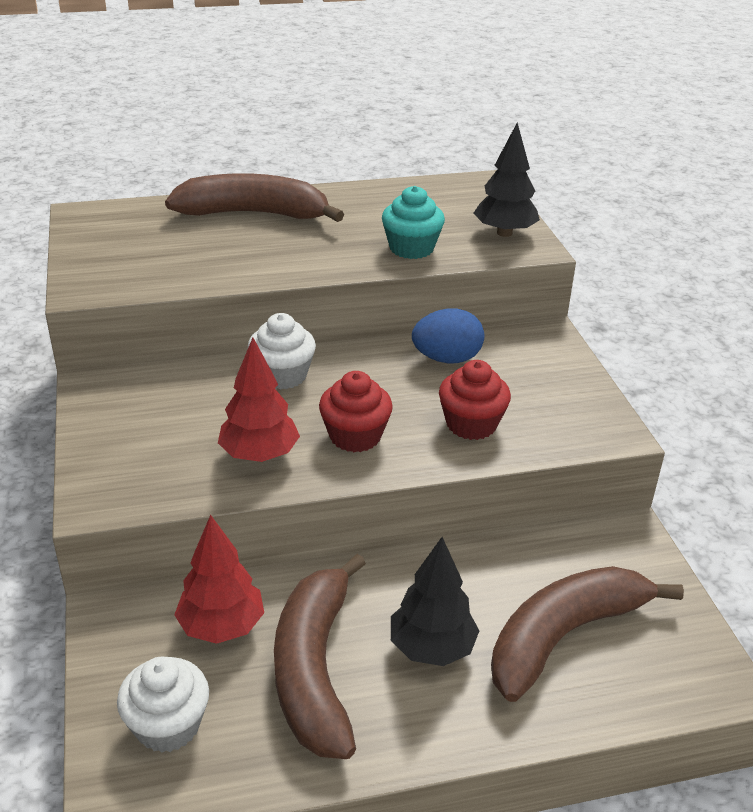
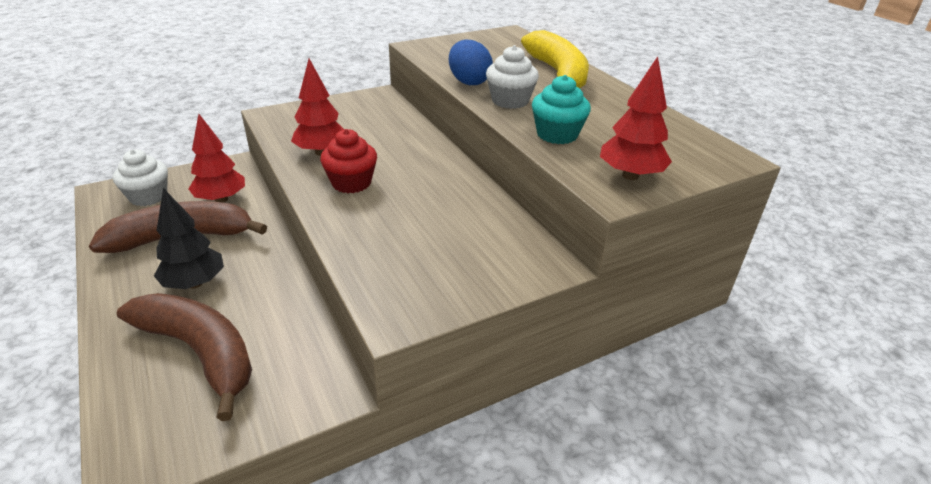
camera: 75 degrees right, 0 degrees up
brown banana [165,173,344,222] -> yellow banana [521,30,589,88]
white cupcake [248,313,316,390] -> white cupcake moved to [486,45,539,109]
blue egg [412,308,484,363] -> blue egg moved to [449,40,493,85]
red cupcake [439,360,511,440] -> none
black tree [474,122,540,237] -> red tree [600,56,672,180]

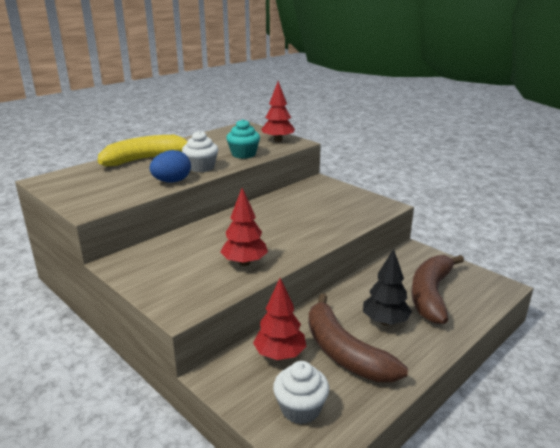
camera: 105 degrees left, 10 degrees down
red cupcake [320,129,377,193] -> none

